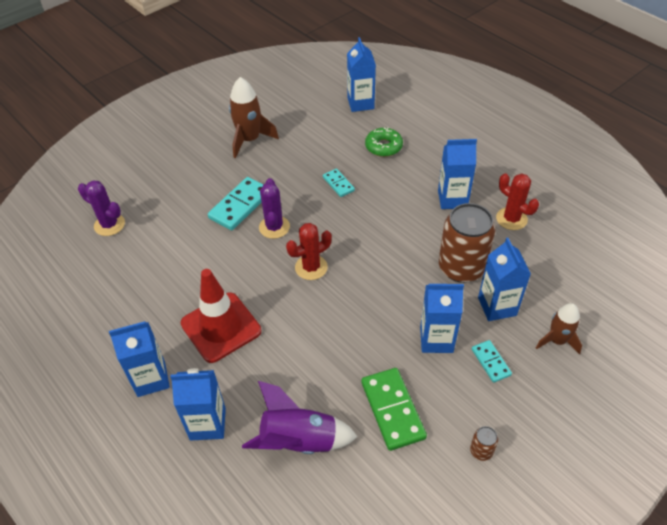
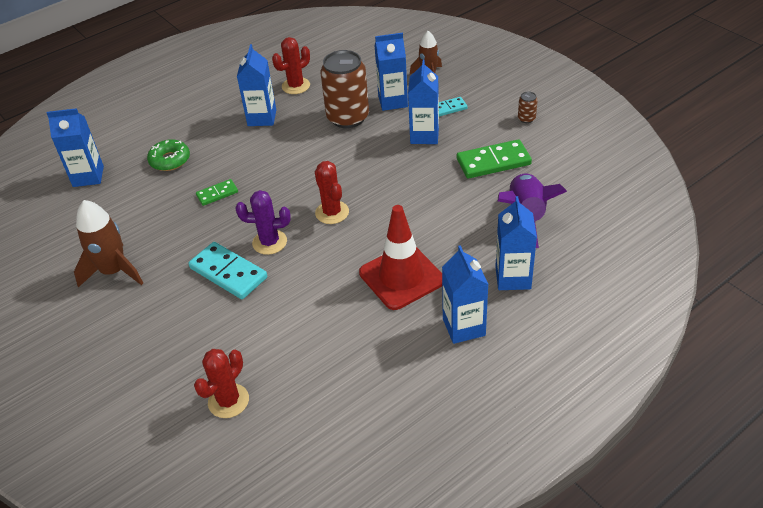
camera: 85 degrees left, 5 degrees down
purple cactus [78,180,125,236] -> red cactus [194,349,249,418]
turquoise domino [323,169,355,197] -> green domino [196,179,238,206]

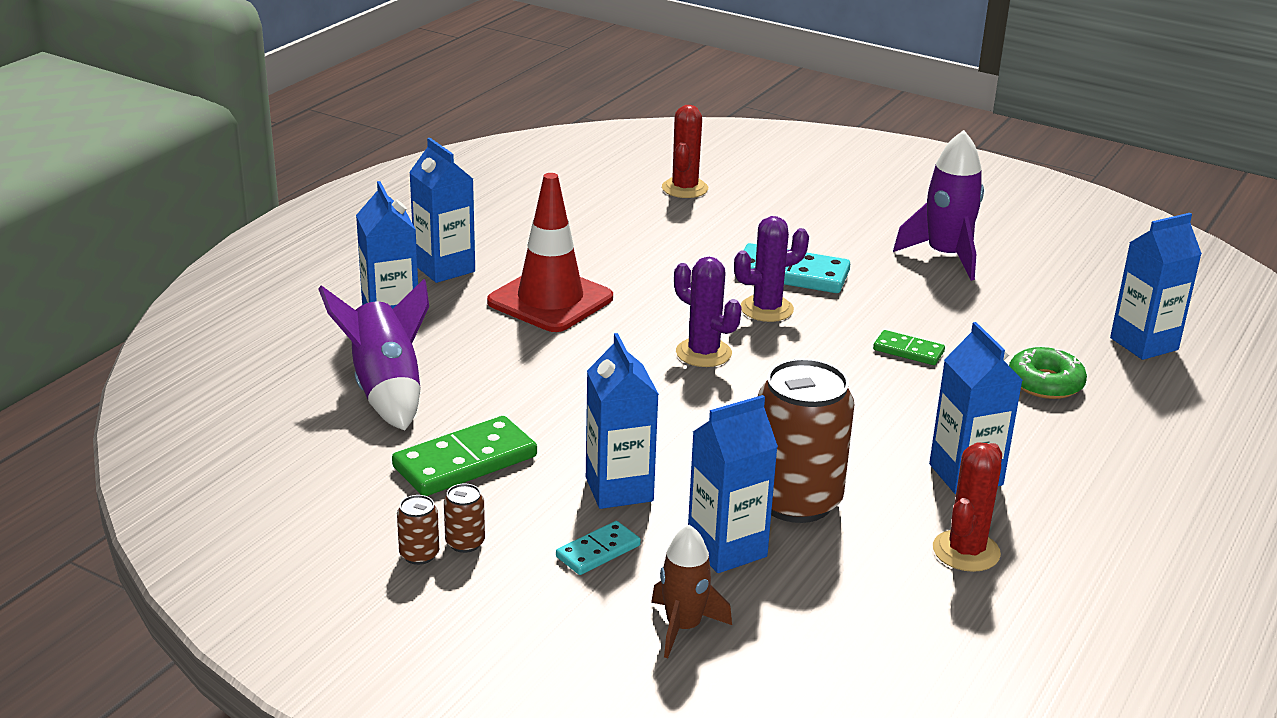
camera: 155 degrees right, 15 degrees down
brown rocket [74,200,143,287] -> purple rocket [893,130,984,281]
green domino [196,179,238,206] -> green domino turned 75 degrees clockwise [873,330,945,365]
red cactus [315,161,349,224] -> purple cactus [674,257,742,367]
none -> brown can [444,484,485,553]

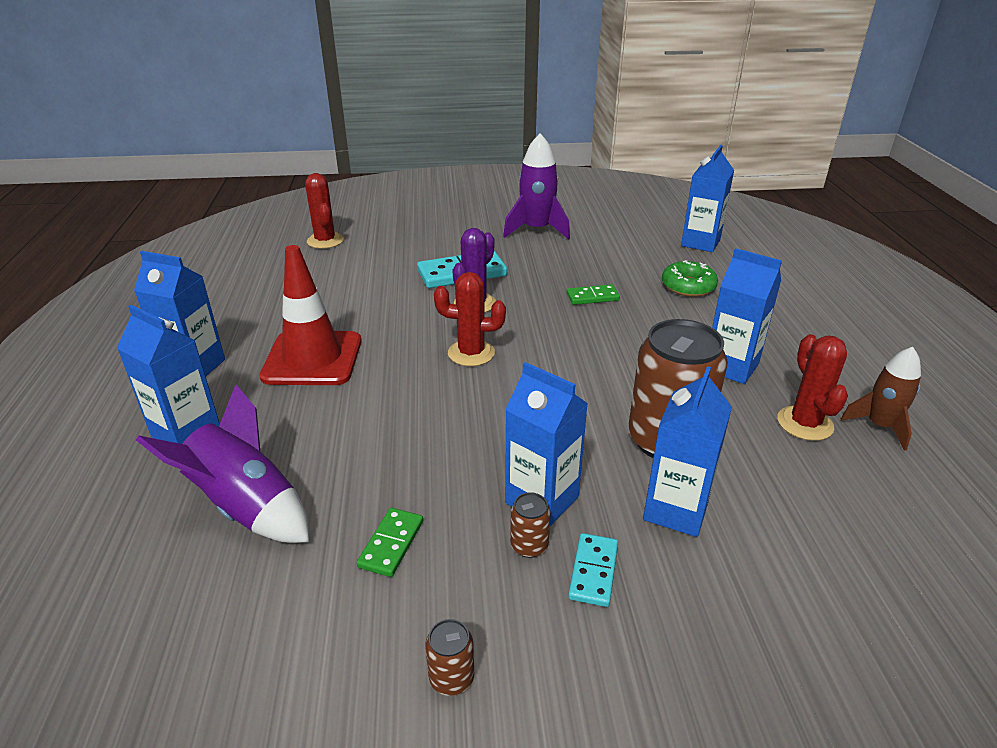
camera: 35 degrees left, 5 degrees up
green domino [392,416,537,496] -> green domino [357,508,423,577], size x0.56
brown can [444,484,485,553] -> brown can moved to [510,492,551,558]
brown rocket [651,524,732,658] -> brown rocket moved to [841,347,921,451]
purple cactus [674,257,742,367] -> red cactus [434,272,506,366]

